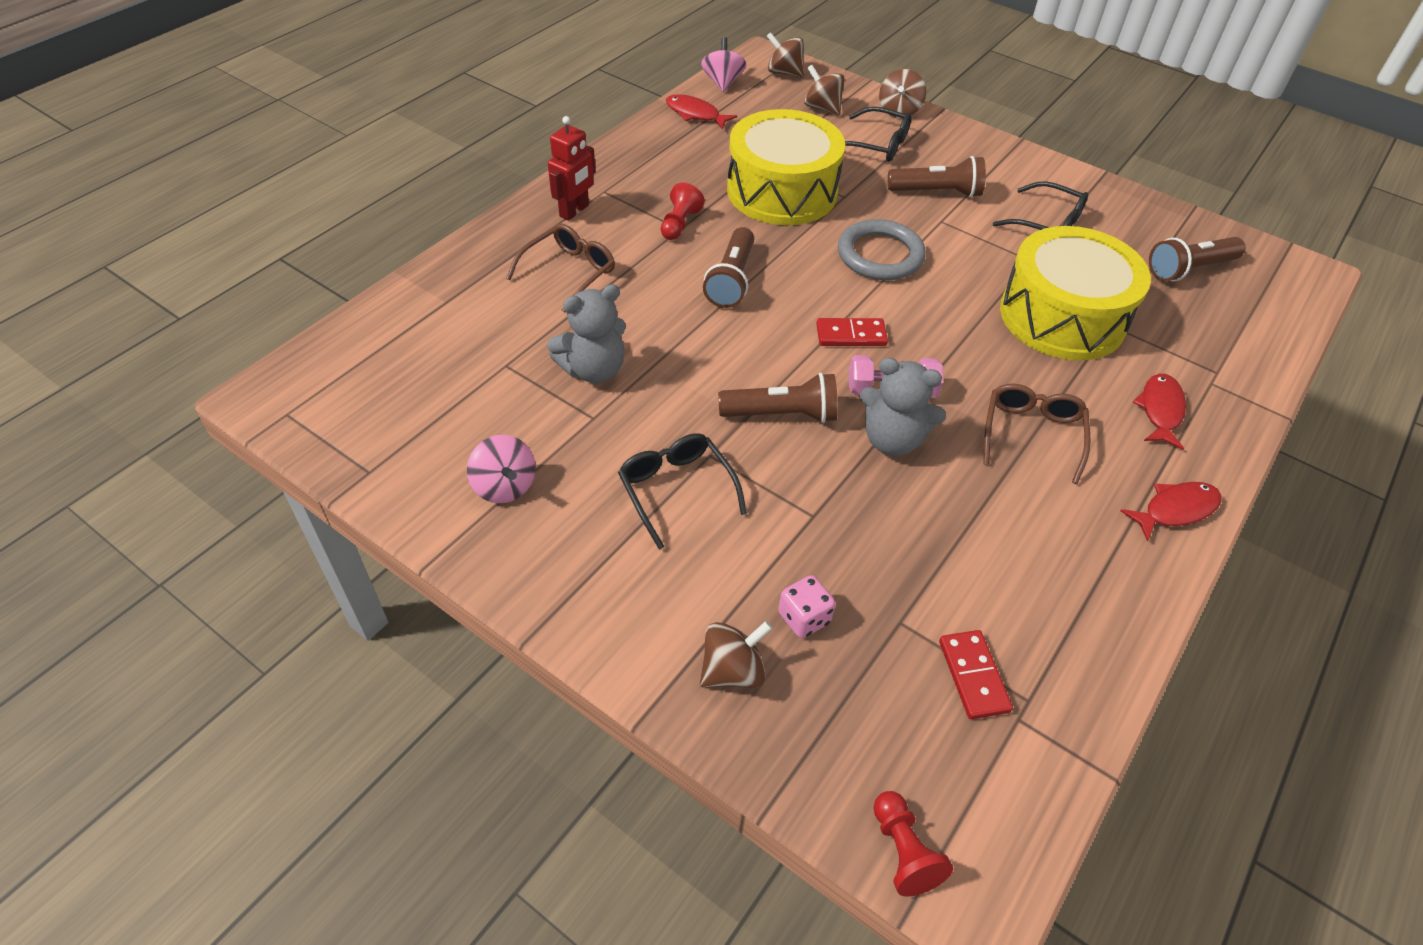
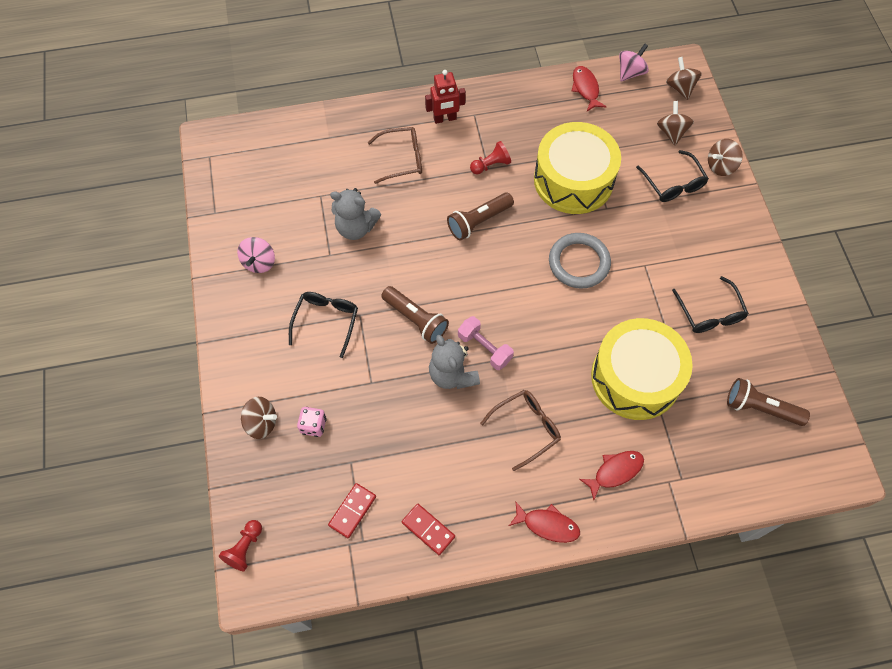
camera: 45 degrees right, 15 degrees up
red domino [816,318,888,346] -> red domino moved to [402,504,455,555]
brown flashlight [888,156,986,198] -> none

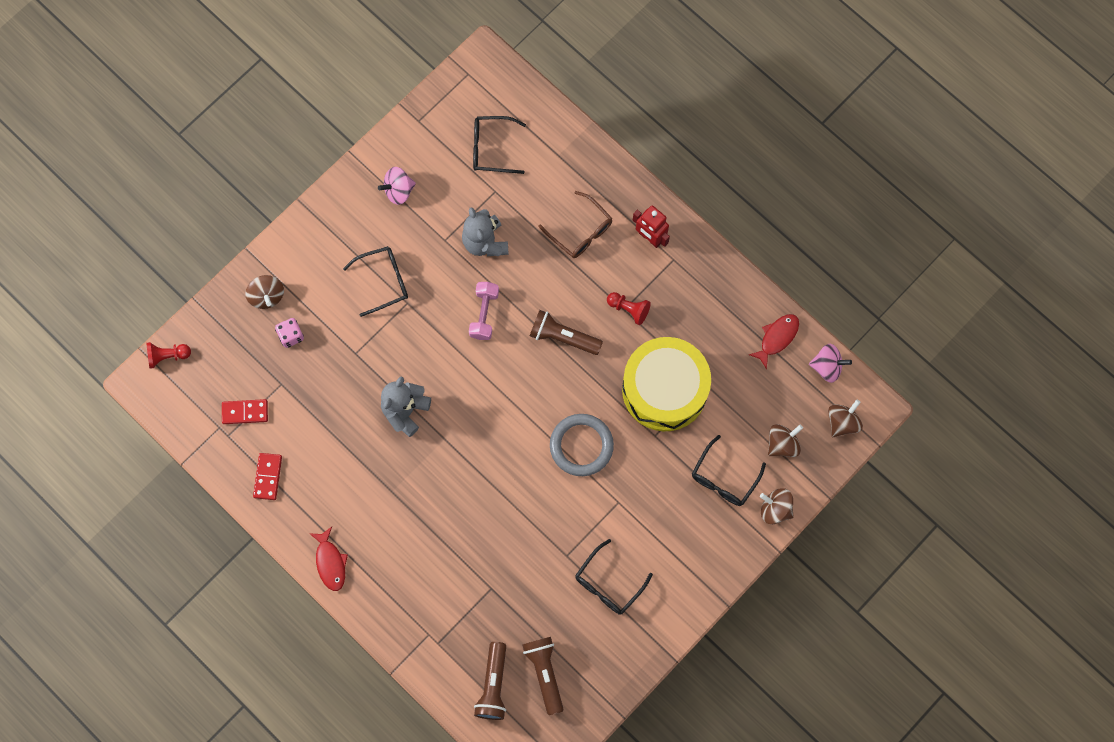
camera: 55 degrees right, 10 degrees up
brown flashlight [381,286,449,344] -> brown flashlight moved to [474,642,506,720]
pink dumbbell [458,316,514,370] -> pink dumbbell moved to [469,282,499,340]
brown glasses [480,390,561,471] -> none
red fish [579,451,644,500] -> none
yellow drum [591,318,693,420] -> none
none -> black glasses [473,116,526,174]

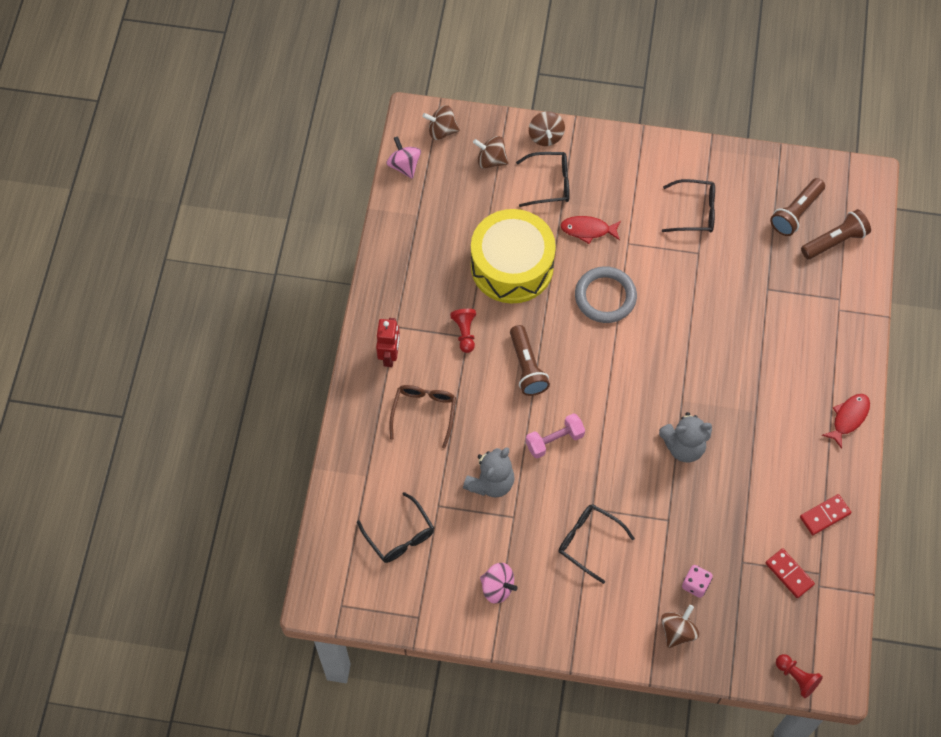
camera: 125 degrees left, 10 degrees down
red fish [749,314,799,369] -> red fish moved to [560,216,621,244]

